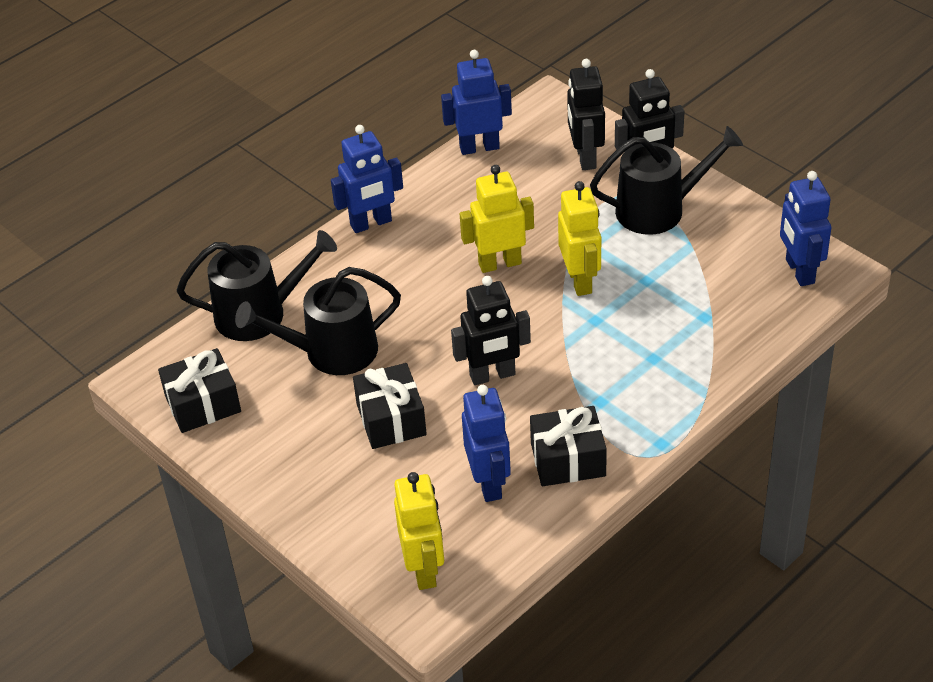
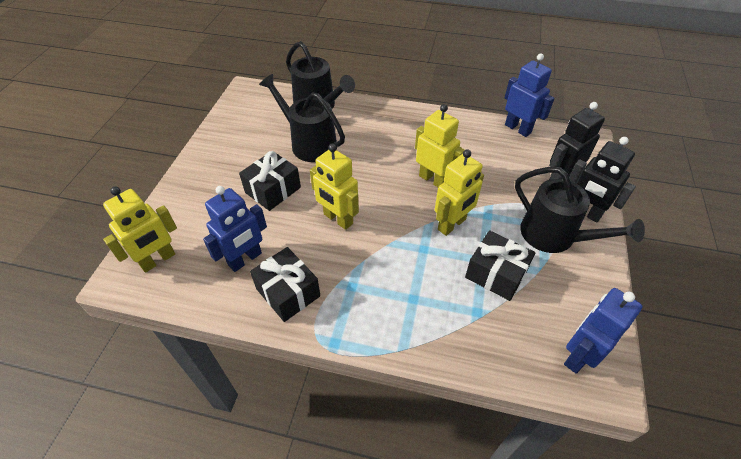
camera: 55 degrees right, 5 degrees up
black gift [158,348,241,433] -> black gift moved to [465,230,535,301]
blue robot [331,125,403,233] -> none
black robot [451,276,531,385] -> yellow robot [310,144,359,230]

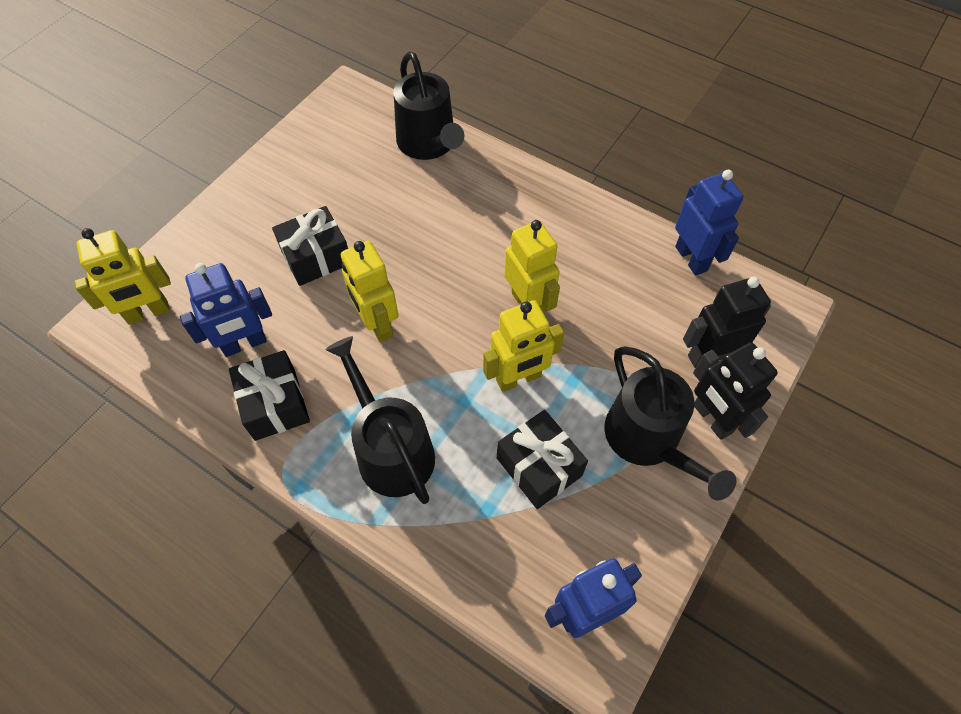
camera: 20 degrees right, 10 degrees up
black watering can [259,74,345,162] -> black watering can moved to [325,336,435,504]

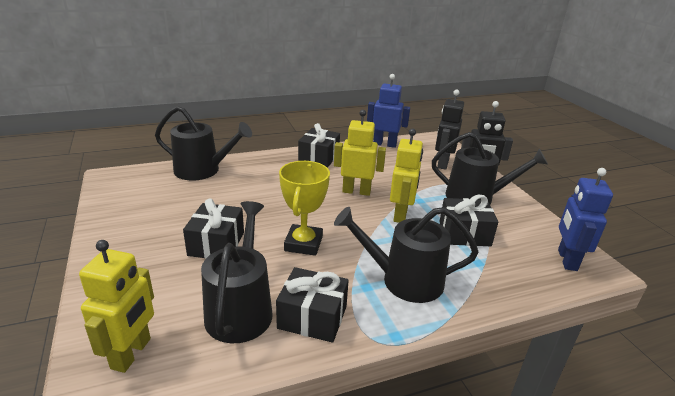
camera: 55 degrees left, 30 degrees down
blue robot [180,263,272,357] -> black watering can [201,201,273,343]
yellow robot [341,241,399,342] -> yellow trophy [279,161,330,256]
none -> black gift [298,123,340,168]

